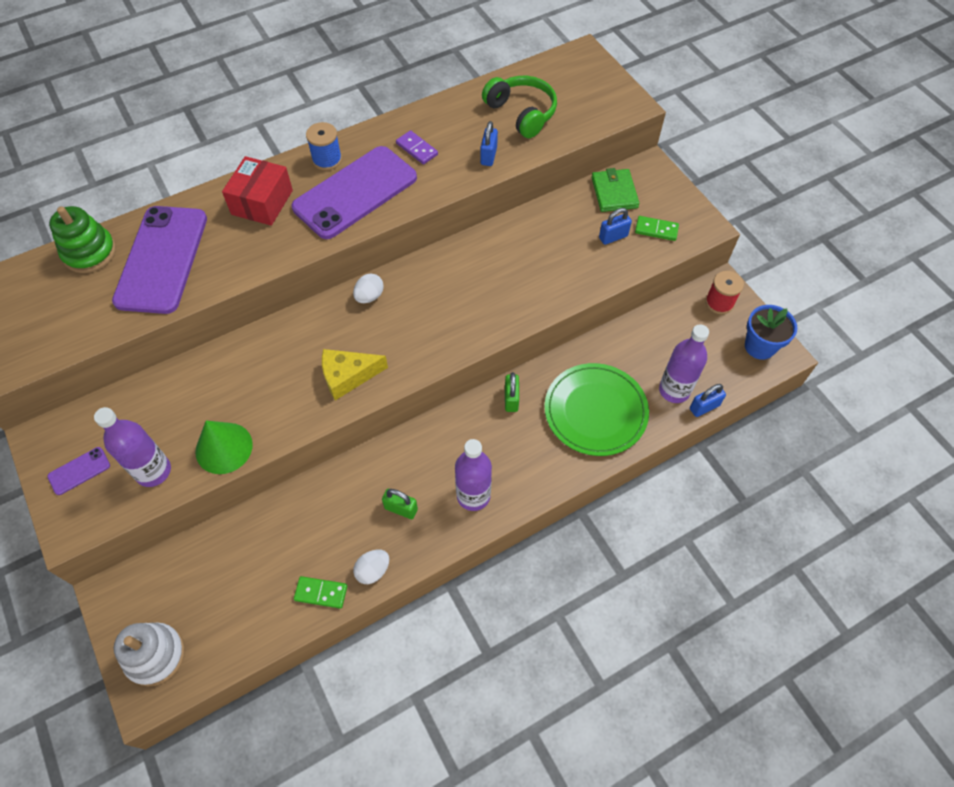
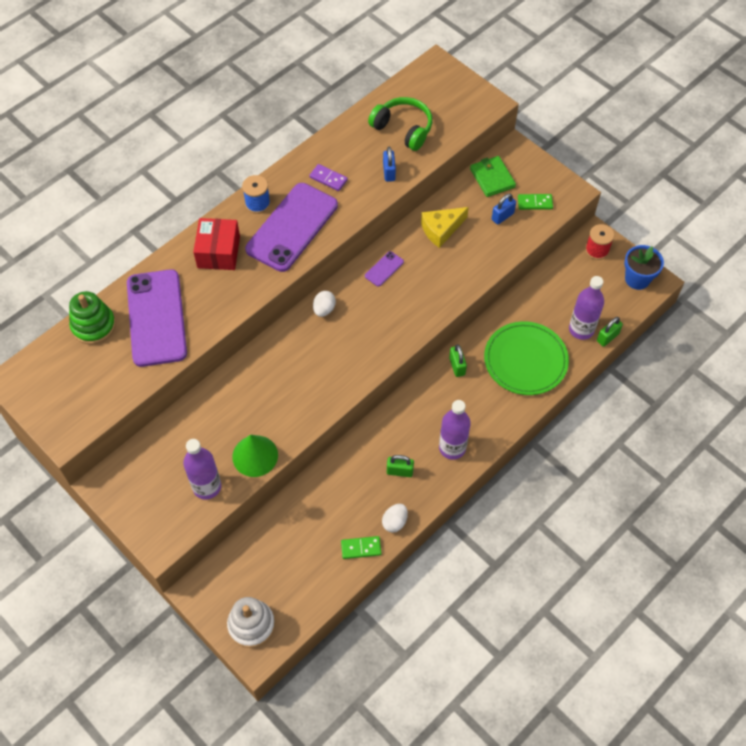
camera: 15 degrees left, 0 degrees up
purple phone [47,447,110,495] -> purple phone moved to [365,251,404,287]
yellow cheese [322,349,388,400] -> yellow cheese moved to [421,207,469,248]
blue padlock [690,384,726,417] -> green padlock [597,317,623,347]

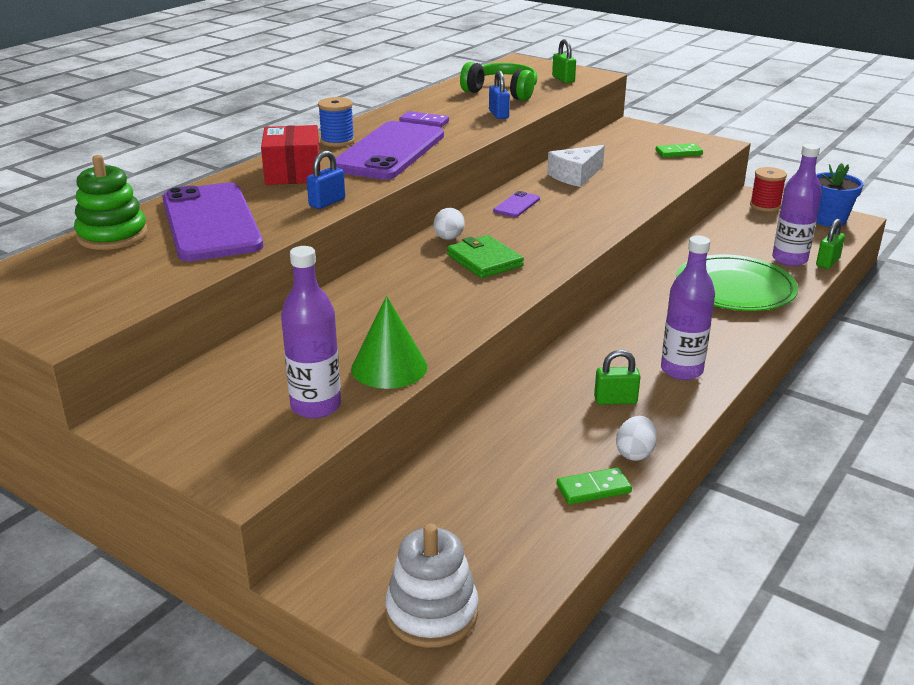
camera: 10 degrees left, 30 degrees down
yellow cheese [421,207,469,248] -> white cheese [547,145,605,187]
green padlock [449,344,467,377] -> green padlock moved to [552,39,576,83]
green wallet [470,156,516,197] -> green wallet moved to [447,235,524,278]
blue padlock [492,194,516,225] -> blue padlock moved to [307,151,345,209]

